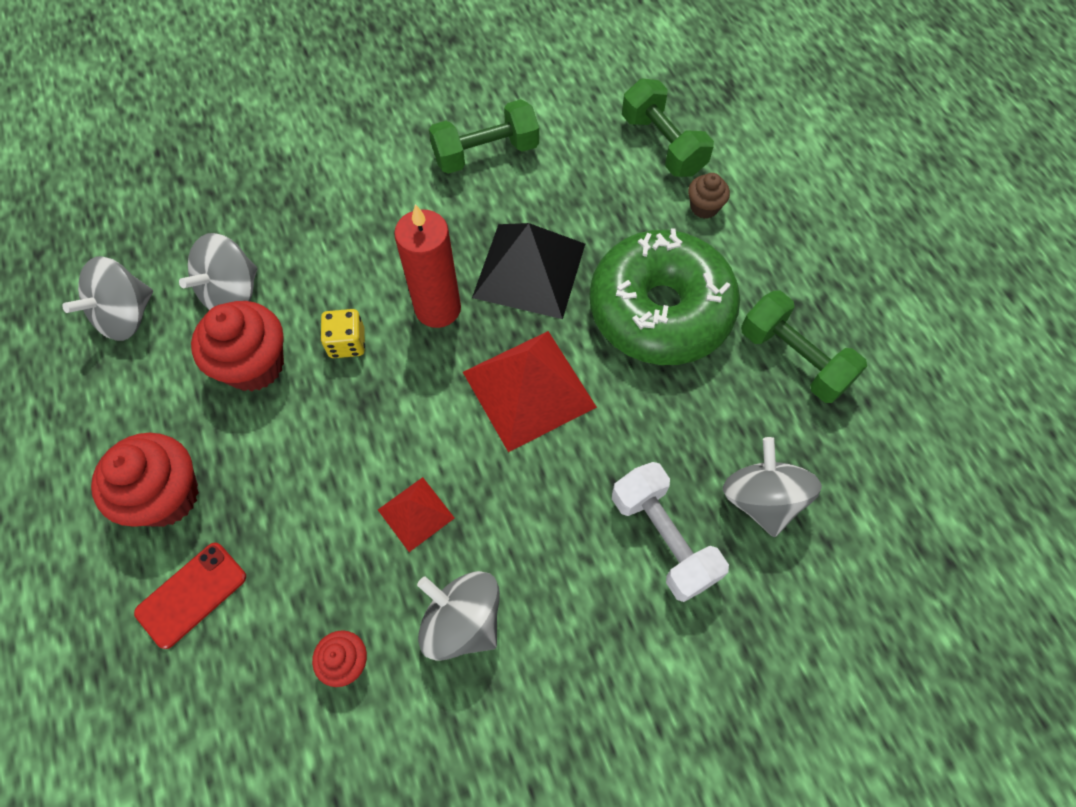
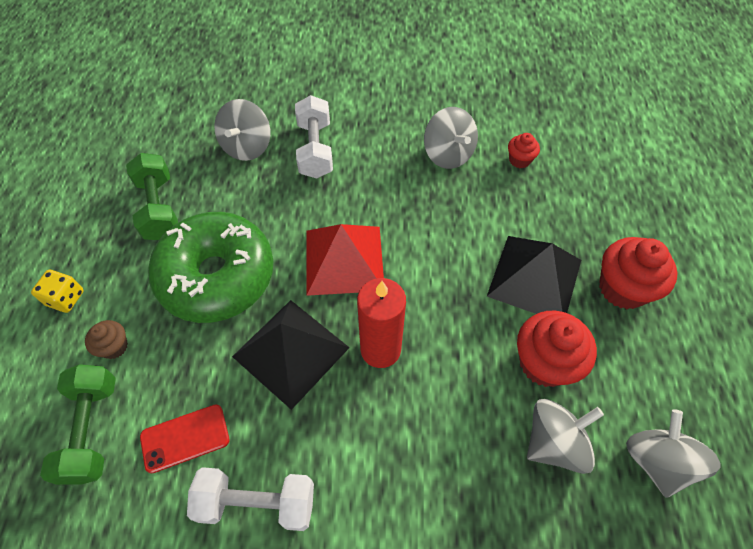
camera: 155 degrees left, 5 degrees down
grey spinning top [62,256,153,341] -> grey spinning top turned 60 degrees counterclockwise [626,409,721,498]
red phone [134,543,246,649] -> red phone moved to [140,404,229,473]
yellow dice [320,309,365,358] -> yellow dice moved to [31,270,84,313]
red pyramid [378,477,454,552] -> none
green dumbbell [429,99,539,174] -> white dumbbell [187,467,314,531]
none -> black pyramid [487,236,581,314]

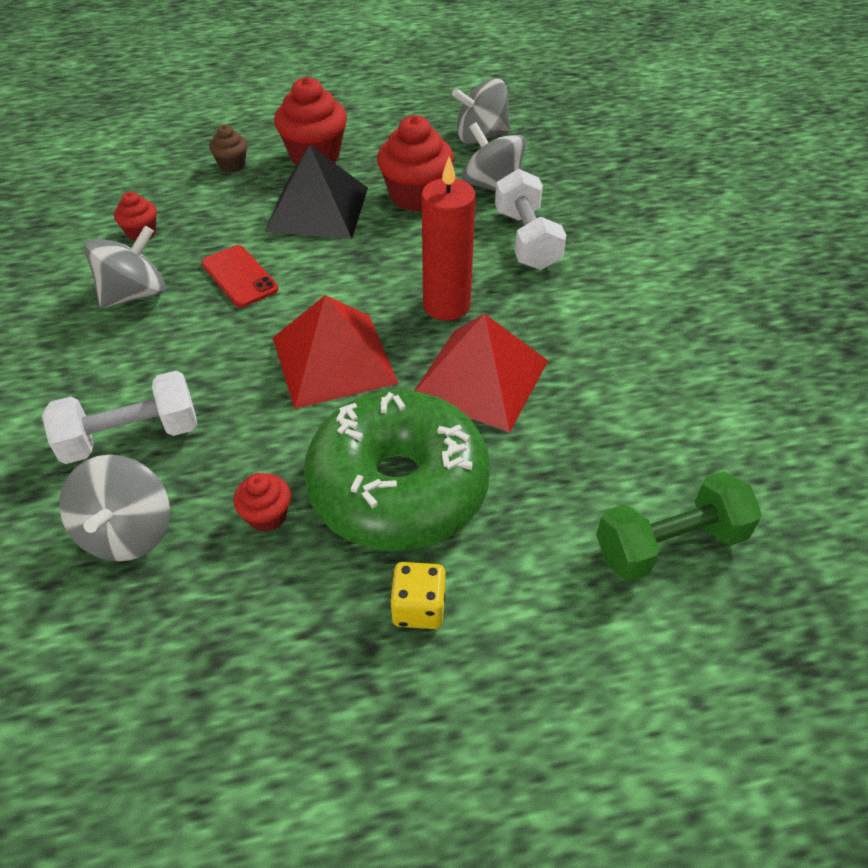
camera: 105 degrees left, 10 degrees down
yellow dice [31,270,84,313] -> yellow dice moved to [390,562,446,629]
brown cupcake [85,320,128,359] -> brown cupcake moved to [209,125,247,172]
green dumbbell [126,153,178,240] -> none
red phone [140,404,229,473] -> red phone moved to [201,245,279,307]
white dumbbell [187,467,314,531] -> white dumbbell moved to [495,169,566,270]
grey spinning top [214,99,270,161] -> grey spinning top turned 90 degrees clockwise [59,454,170,561]
black pyramid [232,300,350,410] -> red pyramid [414,314,548,432]
none -> red cupcake [234,473,291,532]

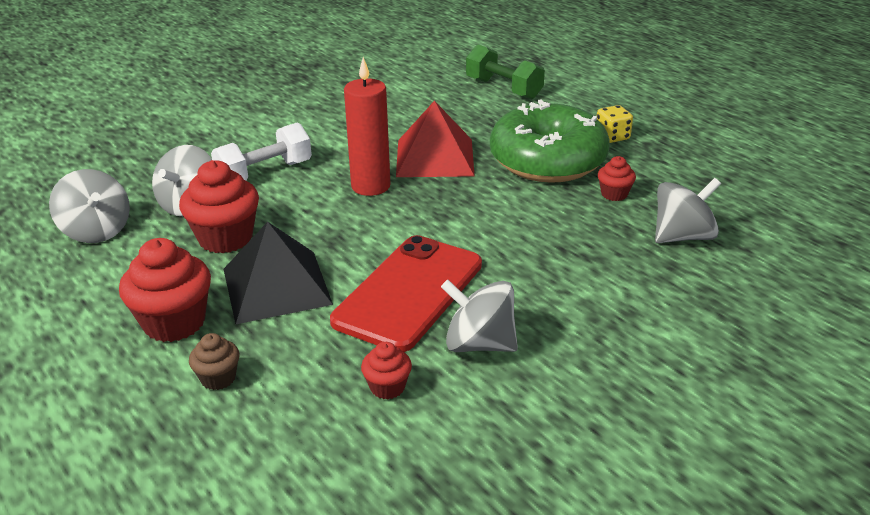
camera: 115 degrees left, 15 degrees down
white dumbbell [42,371,197,464] -> none
red phone [201,245,279,307] -> red phone [330,235,482,352], size x1.90
red pyramid [273,295,398,409] -> none

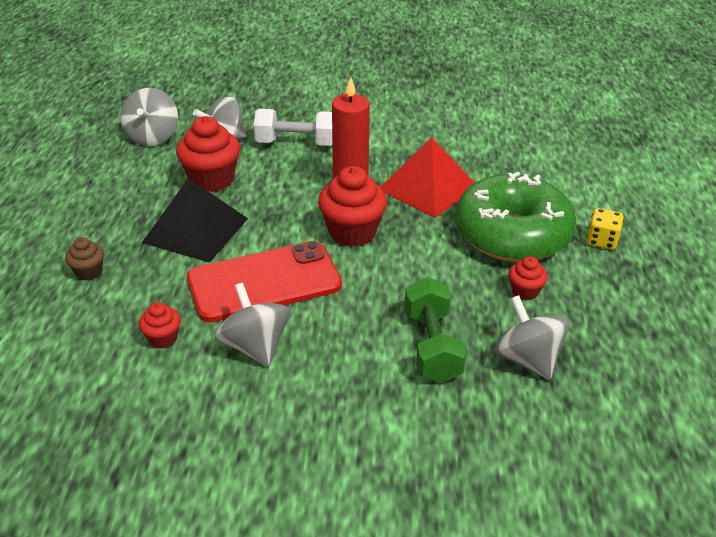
camera: 40 degrees right, 5 degrees up
red cupcake [119,238,211,342] -> red cupcake moved to [318,166,387,247]
green dumbbell [466,45,545,100] -> green dumbbell moved to [405,277,466,383]
grey spinning top [655,178,721,243] -> grey spinning top turned 135 degrees counterclockwise [494,295,570,380]

